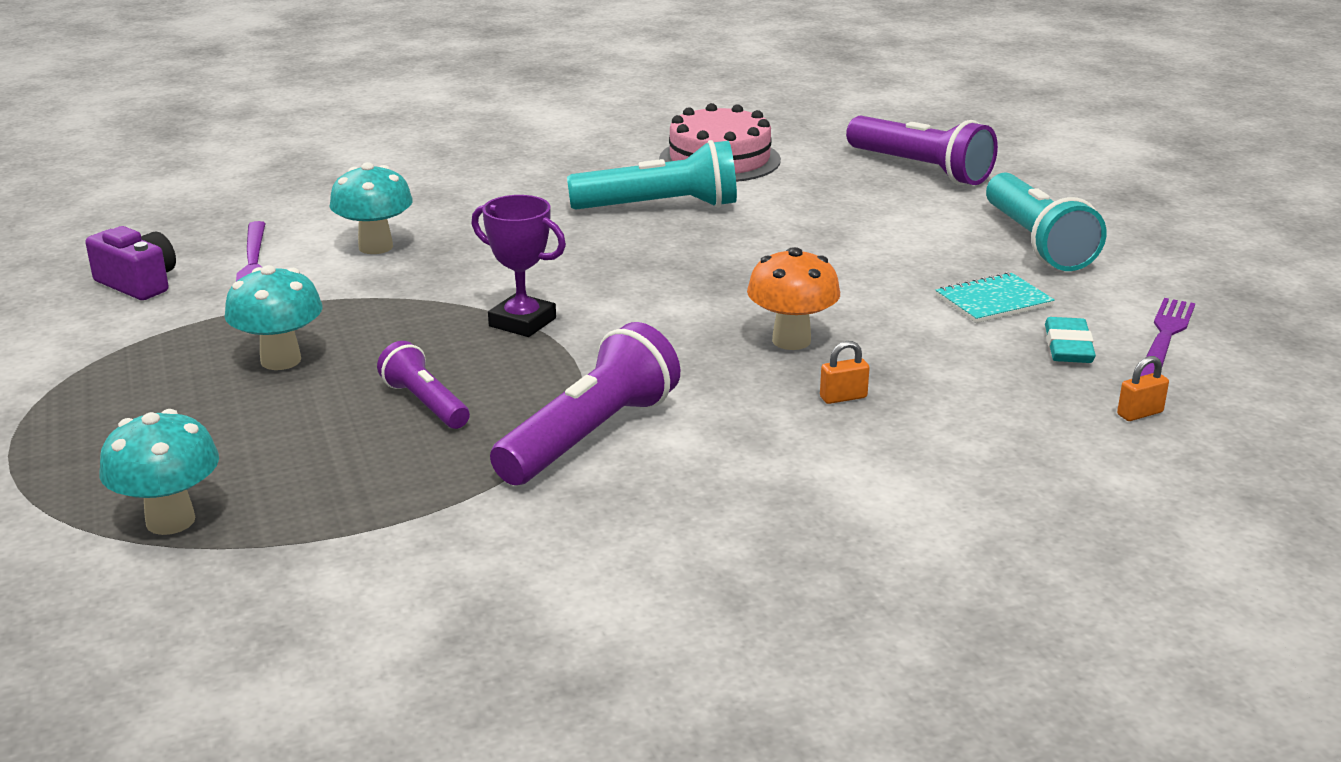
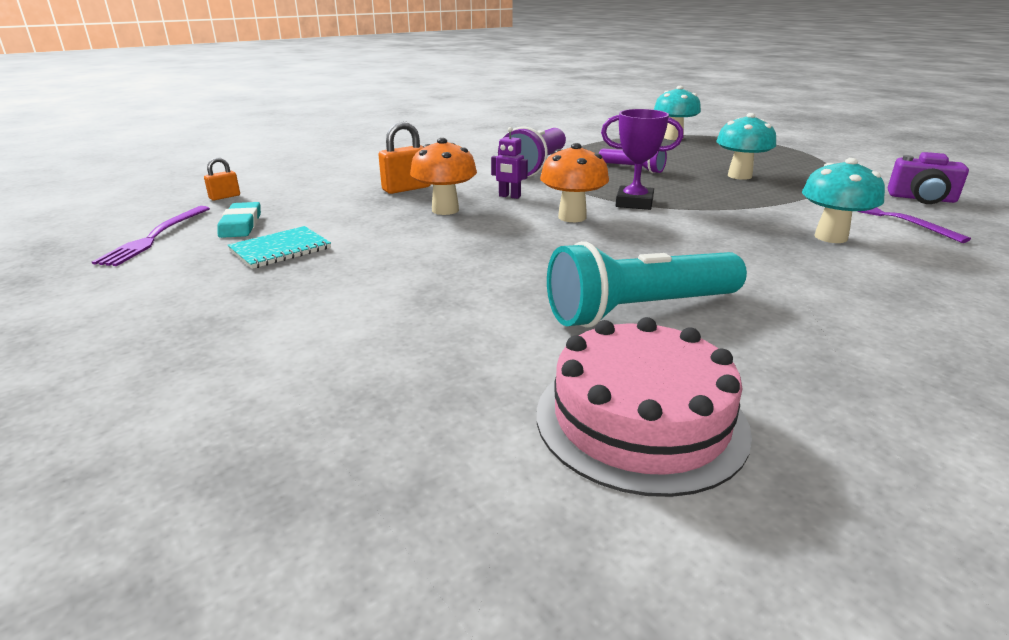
camera: 165 degrees right, 0 degrees up
orange padlock [820,341,870,404] -> orange padlock [378,121,431,194], size x1.72
purple flashlight [846,115,998,185] -> none
turquoise flashlight [986,173,1106,271] -> none
none -> purple robot [491,127,528,199]
none -> orange mushroom [540,143,609,222]

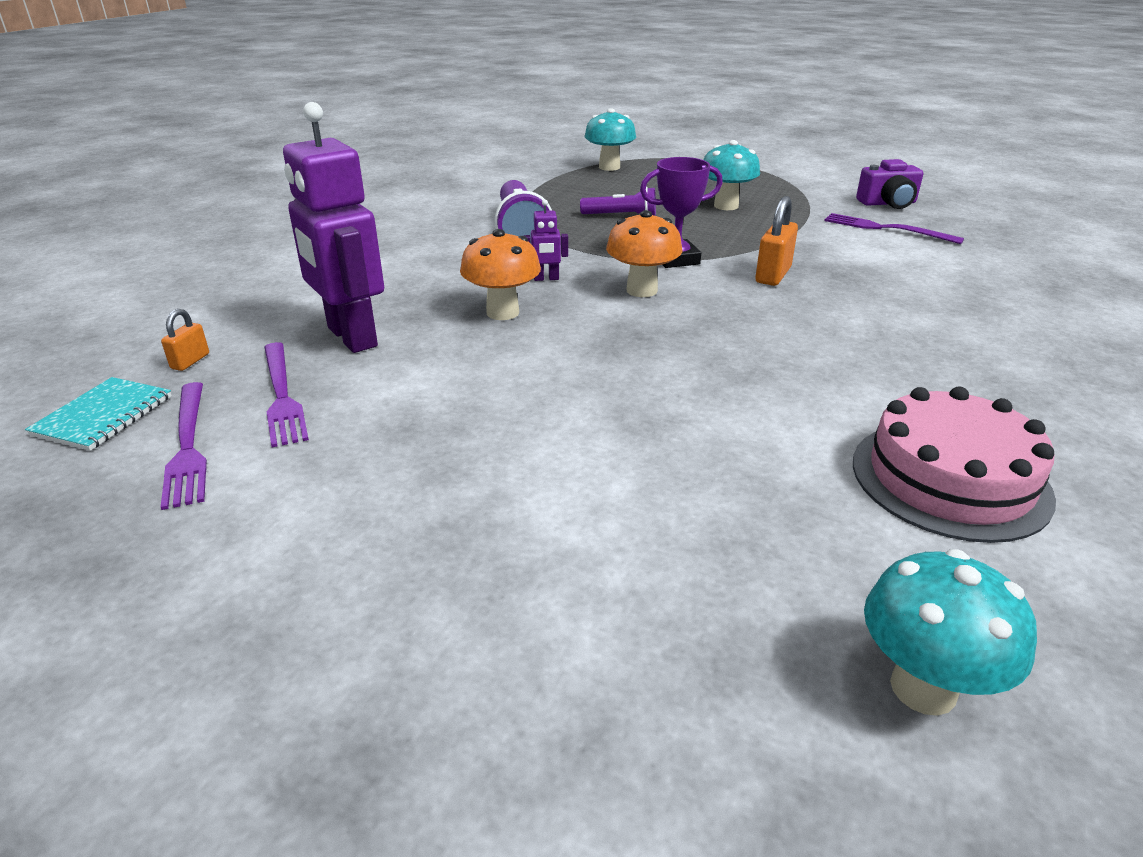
camera: 30 degrees left, 5 degrees up
turquoise eraser [217,202,261,238] -> purple fork [264,342,309,447]
turquoise notebook [228,226,331,269] -> turquoise notebook moved to [25,377,172,451]
orange padlock [378,121,431,194] -> orange padlock moved to [755,196,798,286]
turquoise flashlight [547,241,747,328] -> none
turquoise mushroom [802,158,885,243] -> turquoise mushroom moved to [864,549,1037,716]
none -> purple robot [283,102,384,353]

